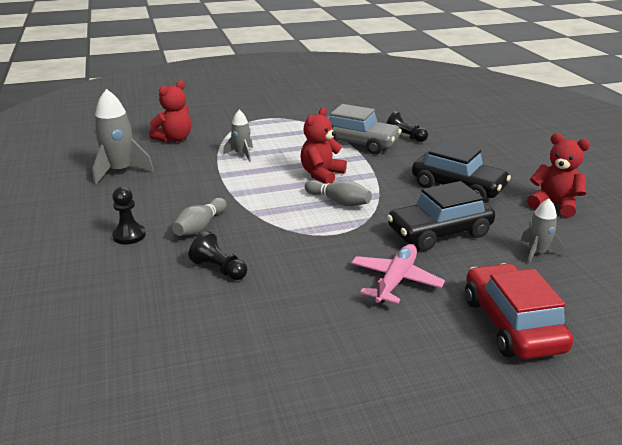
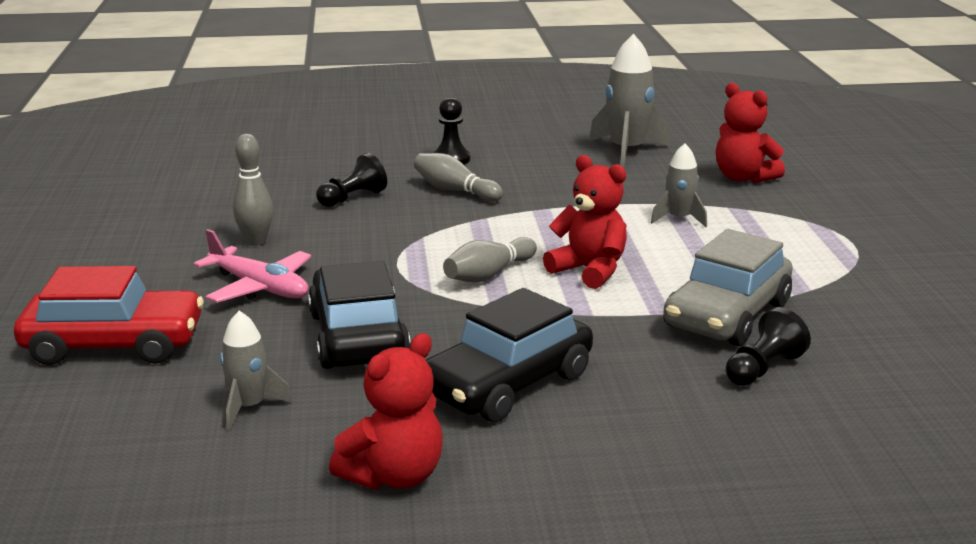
camera: 100 degrees right, 5 degrees down
none -> grey bowling pin [233,134,273,246]

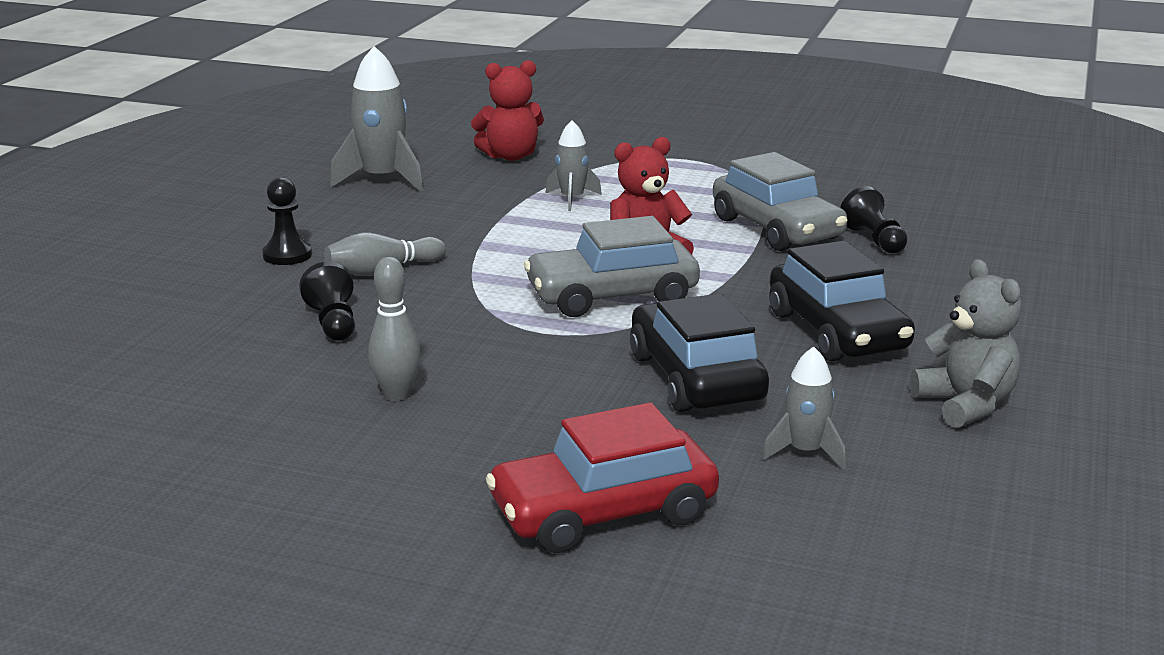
camera: 65 degrees left, 0 degrees up
red car [14,266,204,365] -> red car turned 135 degrees counterclockwise [486,403,719,553]
pink plane [194,229,311,303] -> none
black car [308,261,411,369] -> black car turned 60 degrees clockwise [630,293,769,412]
red teddy bear [329,333,443,490] -> grey teddy bear [910,259,1022,428]
grey bowling pin [443,237,537,282] -> grey car [524,216,700,317]

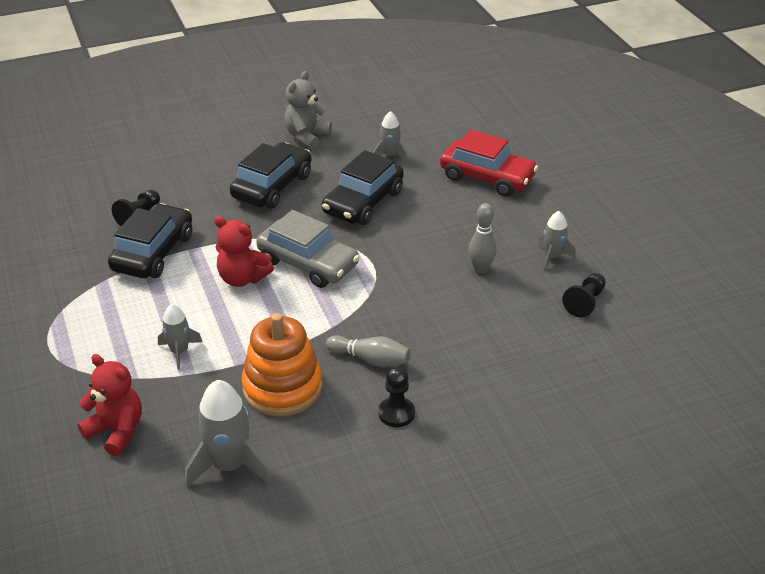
camera: 130 degrees left, 15 degrees up
black pawn [299,261,355,341] -> black pawn moved to [562,273,606,318]
grey car [713,152,847,251] -> black car [108,203,192,278]
none -> orange stacking toy [242,313,322,416]
none -> grey rocket [538,211,576,271]

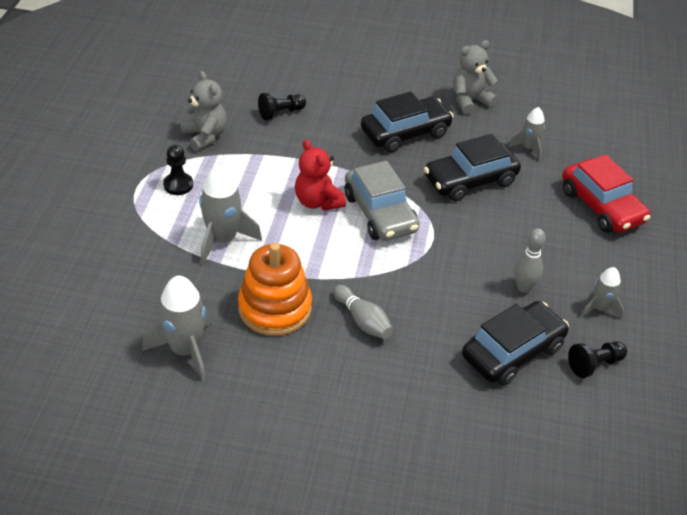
camera: 30 degrees right, 5 degrees up
red teddy bear [78,354,142,456] -> none
black car [108,203,192,278] -> black car moved to [462,301,569,386]
grey rocket [158,304,202,370] -> grey rocket [199,165,262,265], size x1.71
black pawn [378,367,415,427] -> black pawn moved to [163,145,193,195]
none -> grey teddy bear [180,71,227,151]

